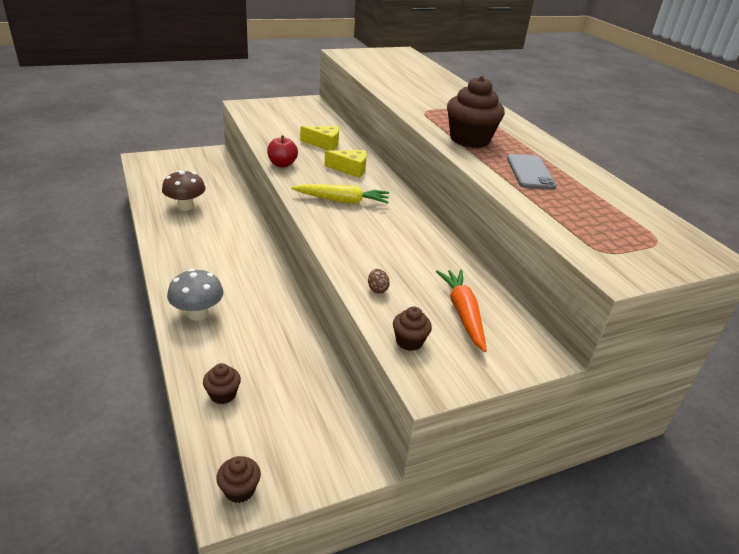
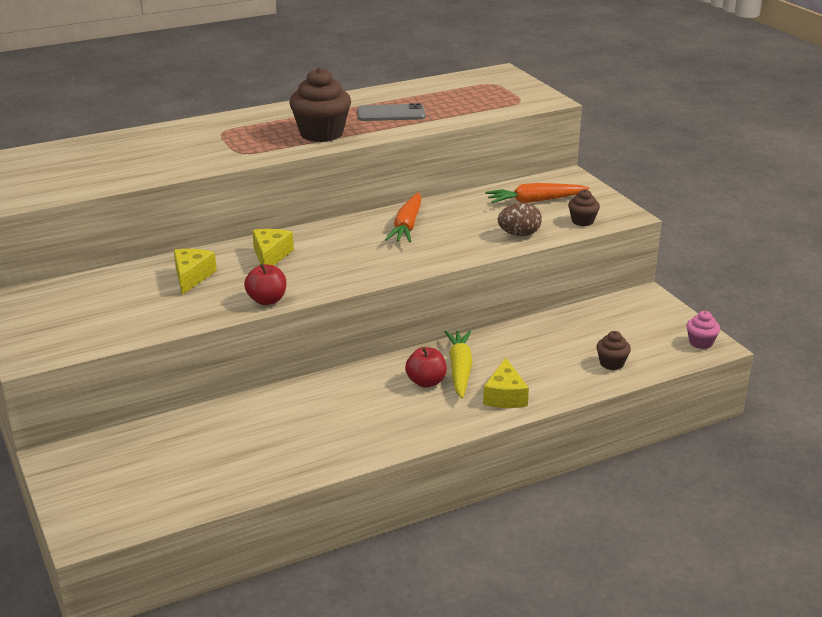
camera: 90 degrees left, 5 degrees down
brown mushroom [162,170,206,211] -> none
grey mushroom [167,269,224,321] -> yellow cheese [483,358,529,408]
brown cupcake [216,456,261,503] -> pink cupcake [686,311,720,349]
yellow carrot [291,184,389,204] -> yellow carrot moved to [444,331,473,398]
brown egg [368,269,390,293] -> brown egg [498,203,542,236], size x1.74
none -> orange carrot [385,192,422,243]
none -> red apple [405,347,447,388]

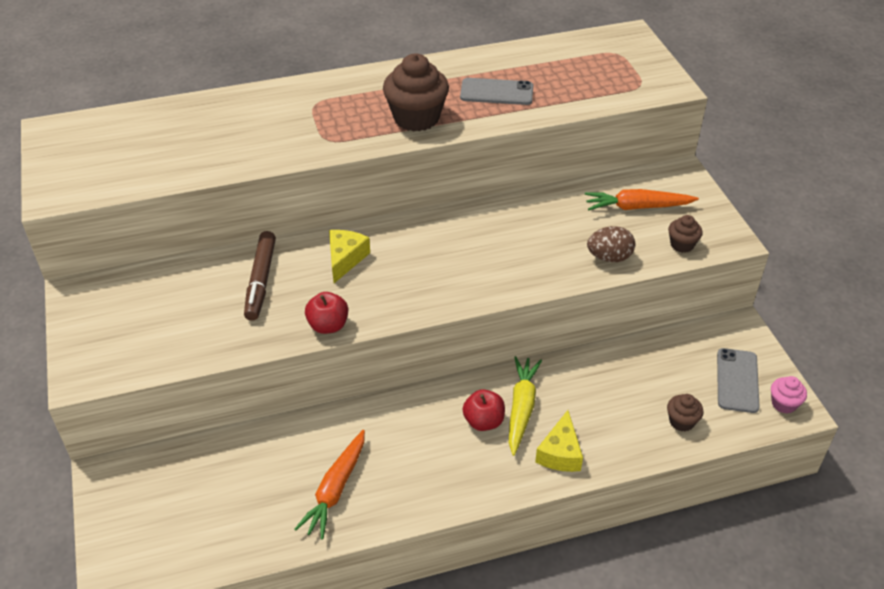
camera: 10 degrees right, 15 degrees up
yellow cheese [174,249,217,295] -> brown marker [244,231,276,321]
orange carrot [385,192,422,243] -> orange carrot moved to [294,430,365,540]
none -> grey phone [717,348,760,413]

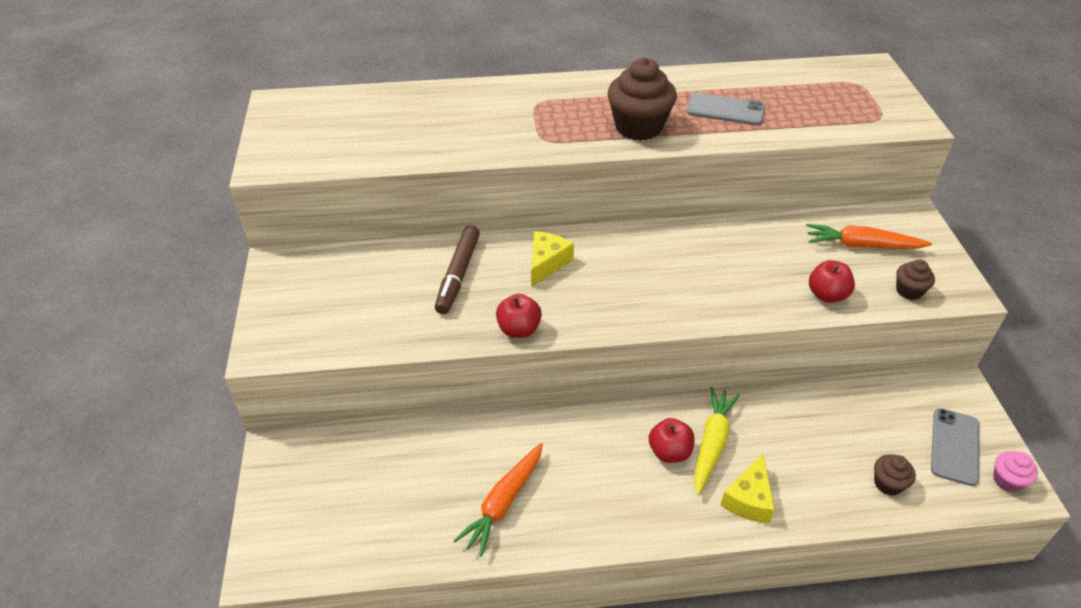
camera: 10 degrees right, 0 degrees up
brown egg [587,226,635,262] -> red apple [809,260,855,303]

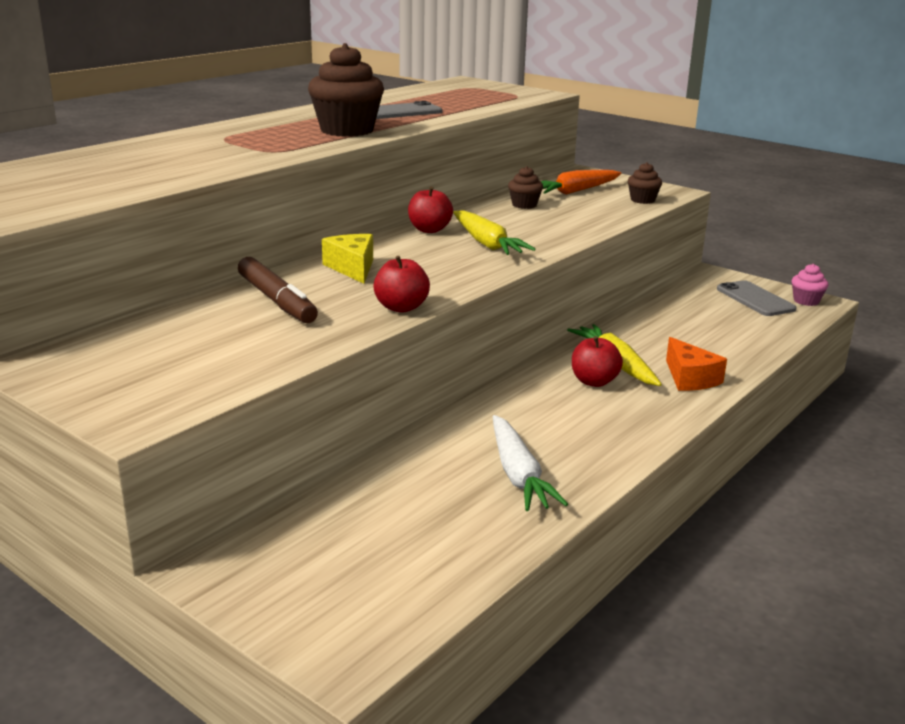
camera: 45 degrees left, 20 degrees down
orange carrot [453,443,543,557] -> white carrot [493,415,568,511]
yellow cheese [721,454,775,523] -> orange cheese [666,337,727,391]
red apple [809,260,855,303] -> red apple moved to [408,187,453,233]
brown cupcake [874,454,916,496] -> brown cupcake moved to [508,166,543,209]
none -> yellow carrot [453,210,536,255]

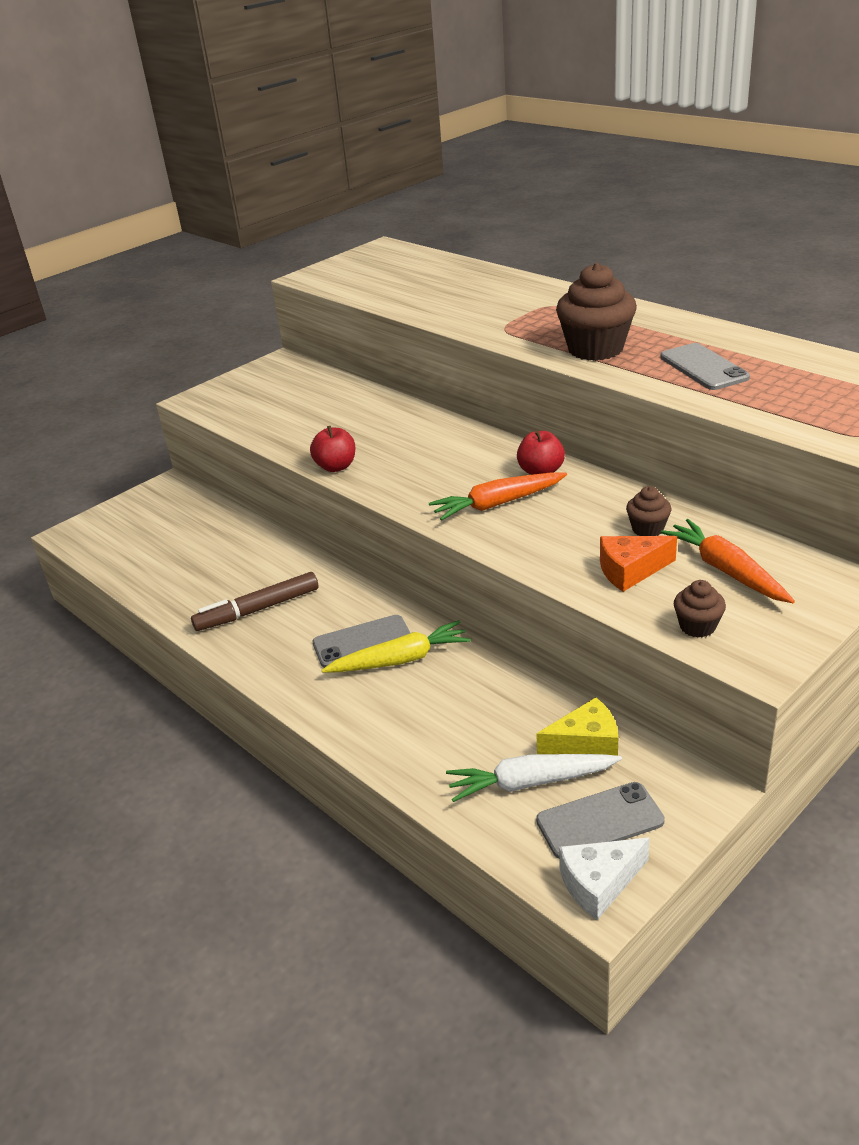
camera: 100 degrees right, 10 degrees up
brown marker [238,257,318,323] -> brown marker moved to [191,572,319,631]
yellow cheese [322,234,373,284] -> yellow cheese moved to [536,697,618,756]
yellow carrot [453,210,536,255] -> orange carrot [429,472,567,521]
white carrot [493,415,568,511] -> white carrot moved to [446,754,622,802]
red apple [572,336,623,387] -> grey phone [313,615,410,668]
orange cheese [666,337,727,391] -> orange cheese moved to [600,536,677,592]
pink cupcake [791,264,829,306] -> white cheese [559,838,650,920]

